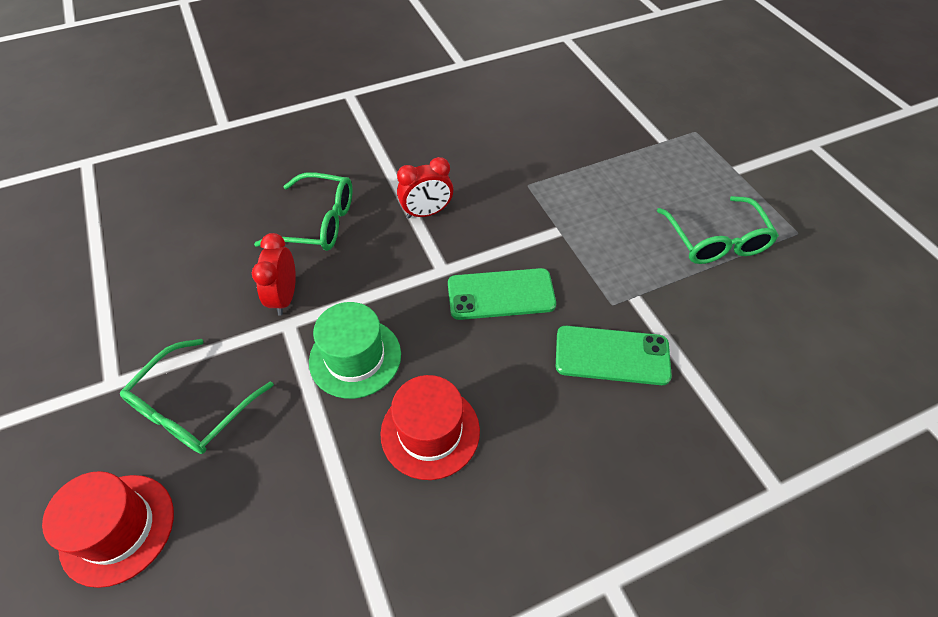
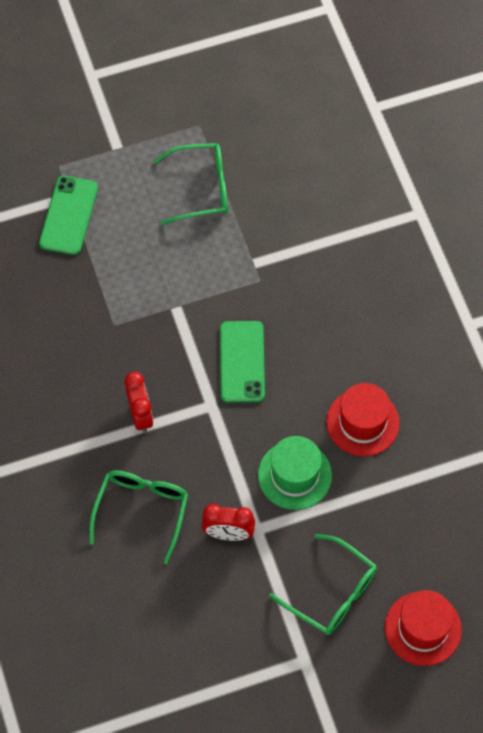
camera: 85 degrees left, 10 degrees up
green phone [556,326,672,385] -> green phone moved to [39,176,98,255]

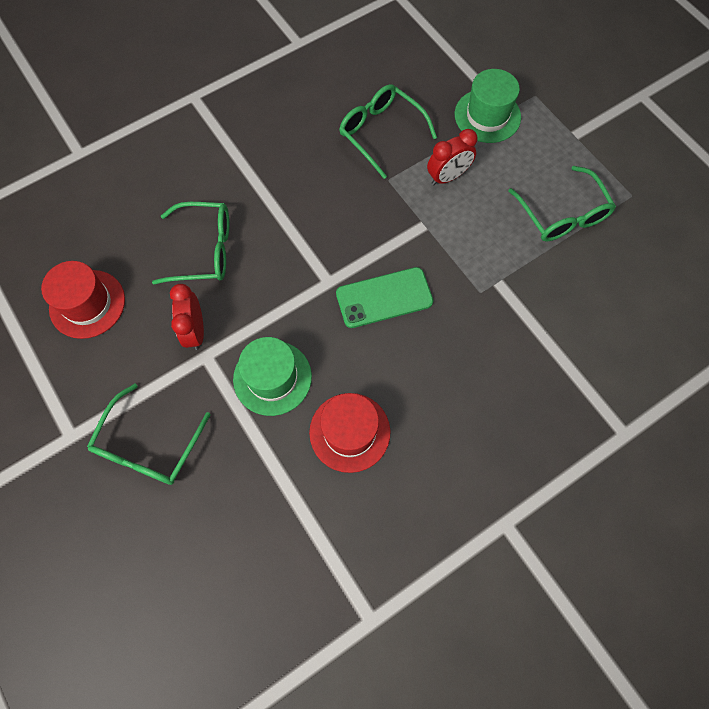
camera: 75 degrees right, 5 degrees up
green phone [39,176,98,255] -> green hat [455,69,521,143]
red clock [125,372,153,433] -> red clock moved to [427,129,478,185]
red hat [385,590,462,666] -> red hat moved to [41,261,125,339]
none -> green glasses [339,84,437,179]

